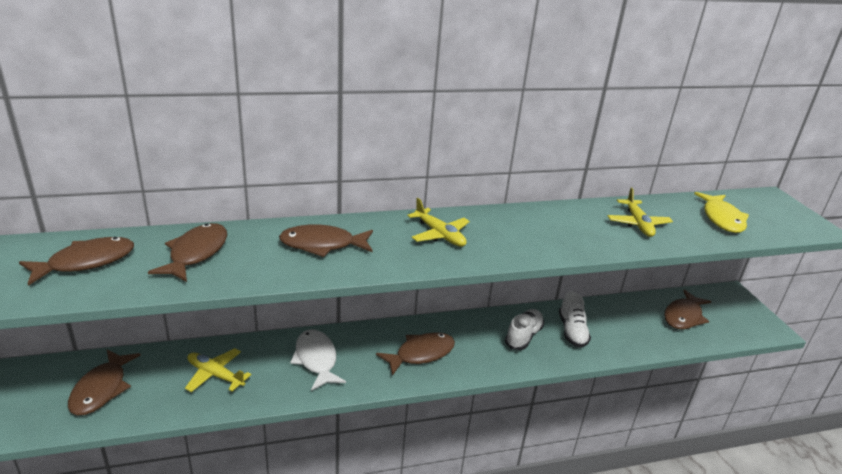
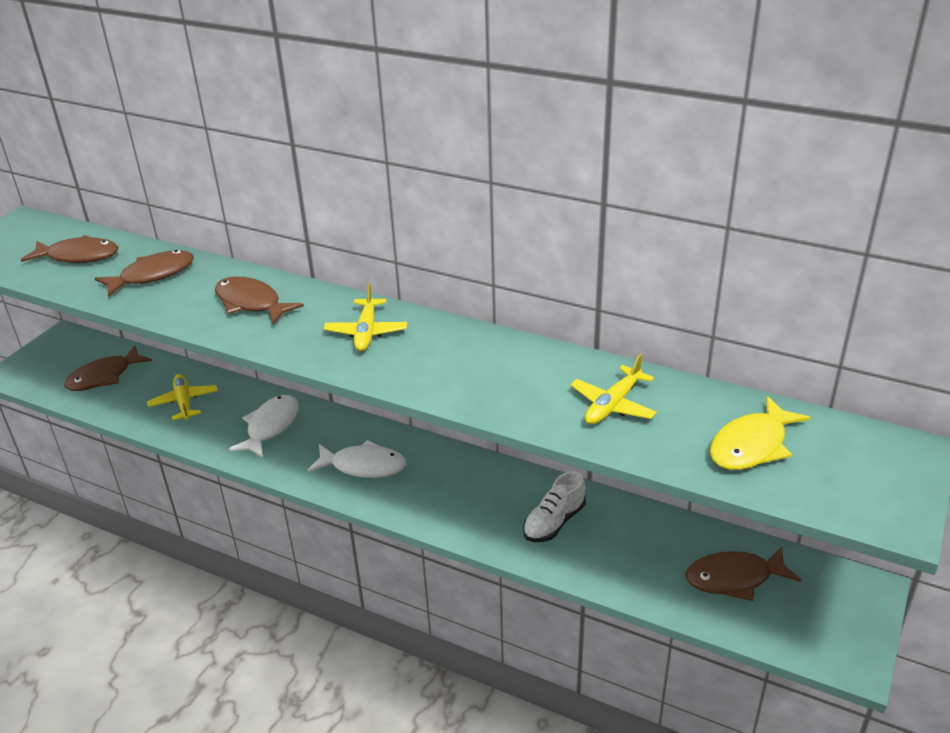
camera: 45 degrees right, 5 degrees up
brown fish [376,332,455,376] -> white fish [308,440,406,478]
white shoe [505,309,544,350] -> none

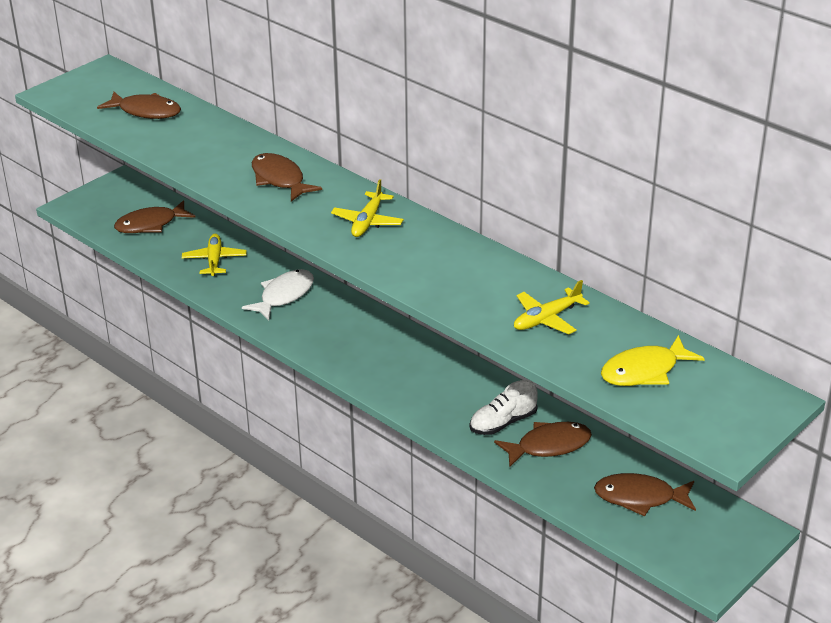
camera: 15 degrees right, 0 degrees up
brown fish [94,250,194,297] -> brown fish moved to [494,422,592,468]
white fish [308,440,406,478] -> none

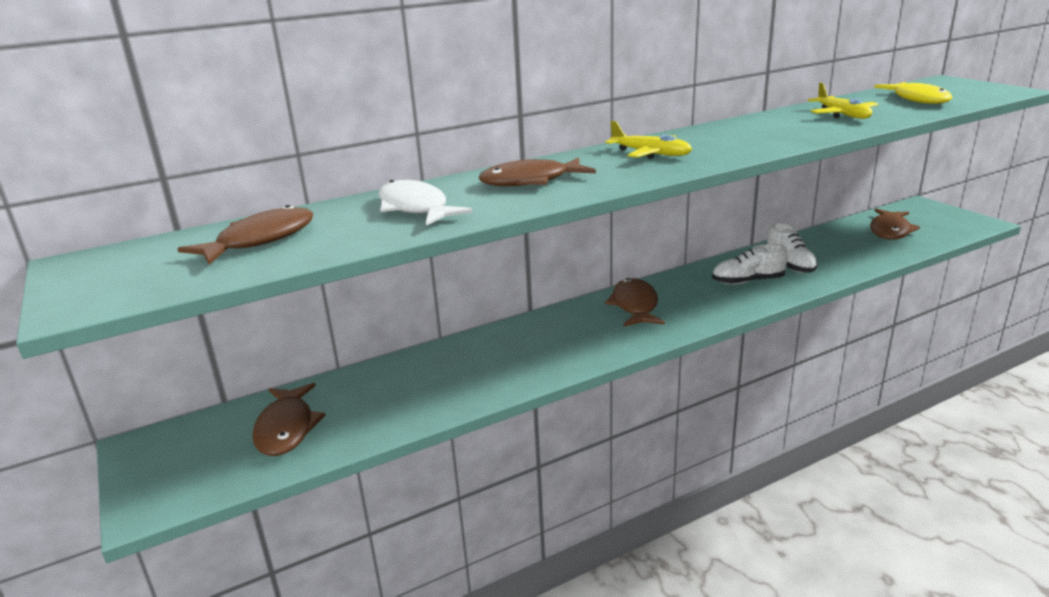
camera: 70 degrees left, 10 degrees down
yellow plane [182,234,247,276] -> none
white fish [242,269,314,320] -> white fish moved to [378,180,473,226]
brown fish [494,422,592,468] -> brown fish moved to [605,278,665,326]
none -> white shoe [712,244,788,284]

